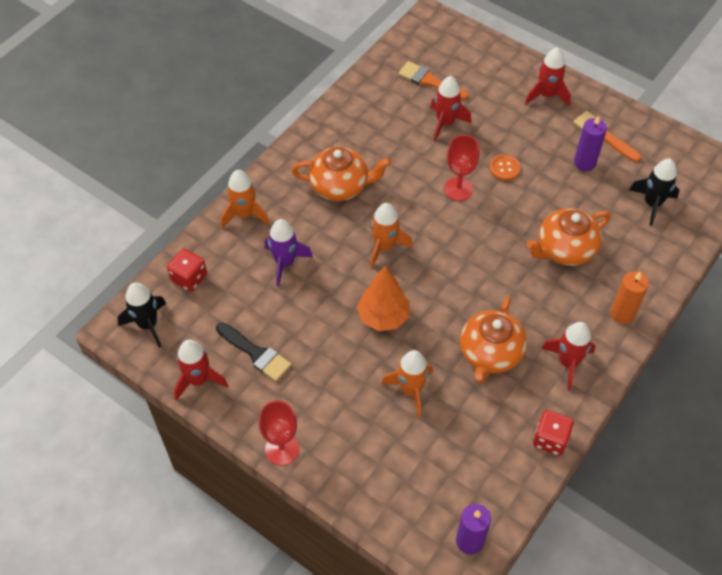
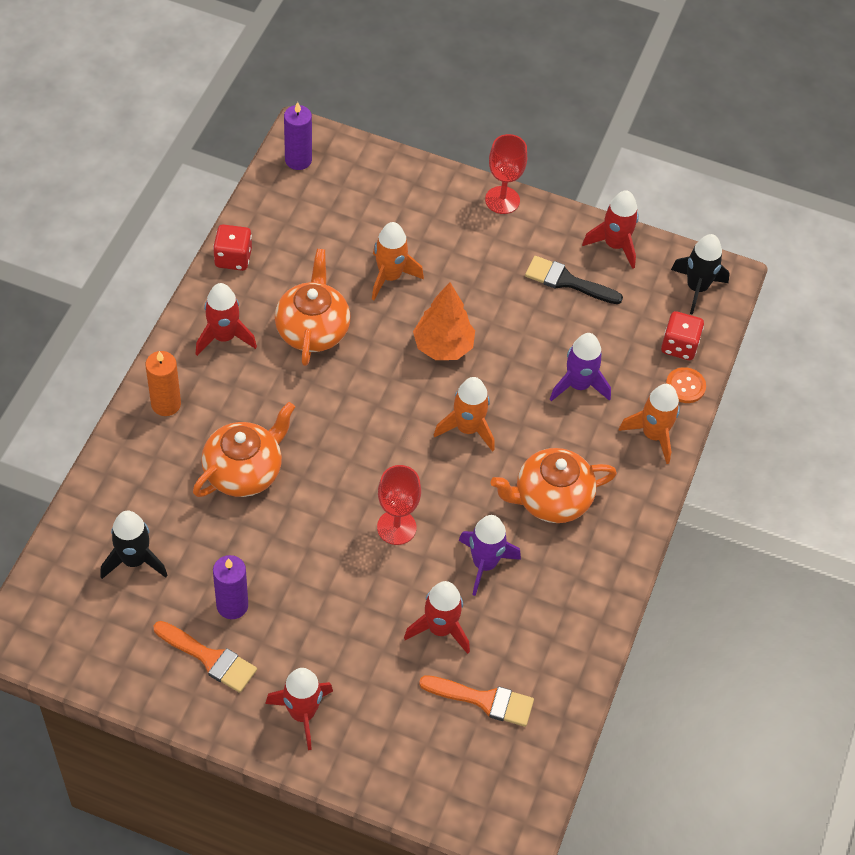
camera: 160 degrees right, 0 degrees up
orange button [490,155,521,181] -> orange button moved to [666,367,706,403]
none -> purple rocket [459,515,521,596]

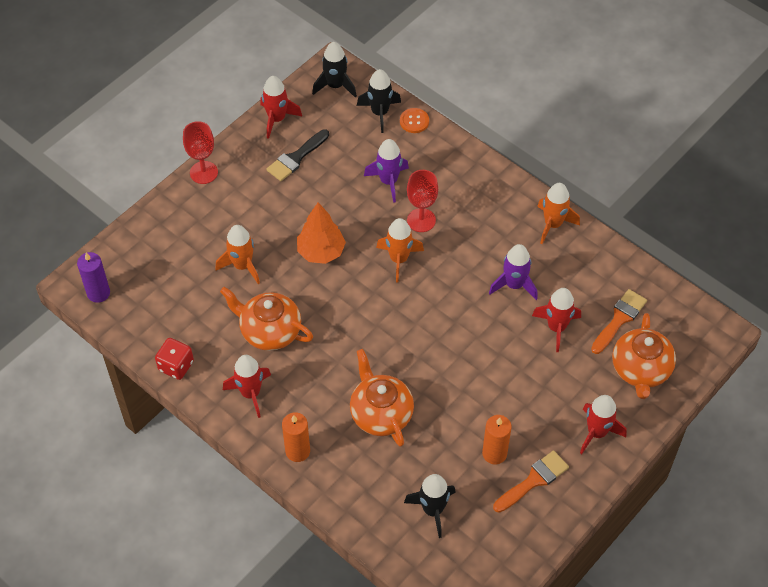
camera: 65 degrees left, 0 degrees up
purple candle [213,555,248,619] -> orange candle [482,415,512,464]
red goblet [377,465,421,545] -> red goblet moved to [407,170,438,232]
orange teapot [491,448,617,523] -> orange teapot moved to [612,313,676,399]
orange rocket [619,384,680,464] -> orange rocket moved to [537,183,580,244]
red dice [661,311,704,360] -> black rocket [357,69,401,133]

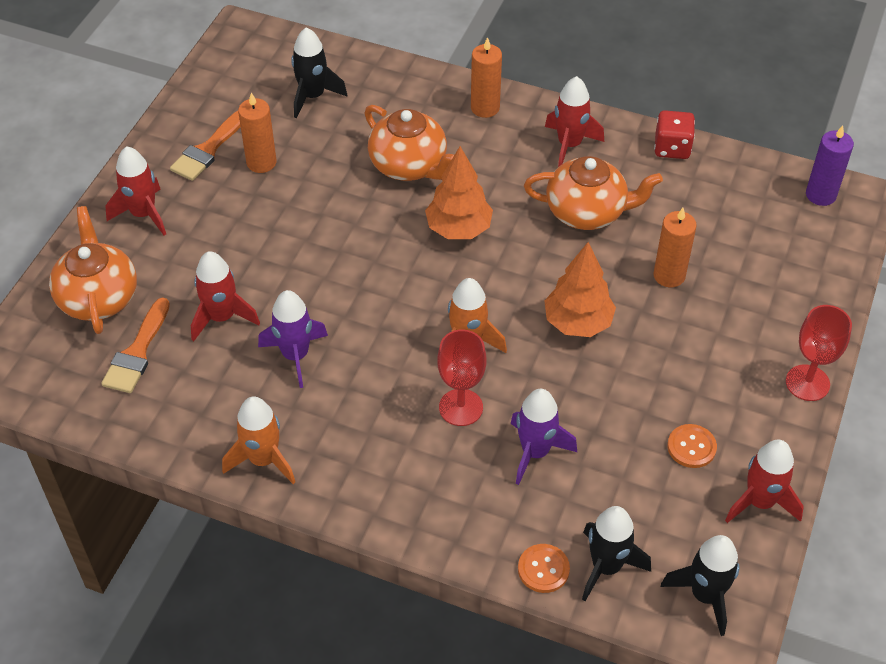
camera: 160 degrees right, 5 degrees down
orange rocket [215,225,260,284] -> orange candle [653,208,697,287]
black brush [267,129,329,181] -> orange button [667,424,717,468]
none -> orange tree [425,146,493,239]

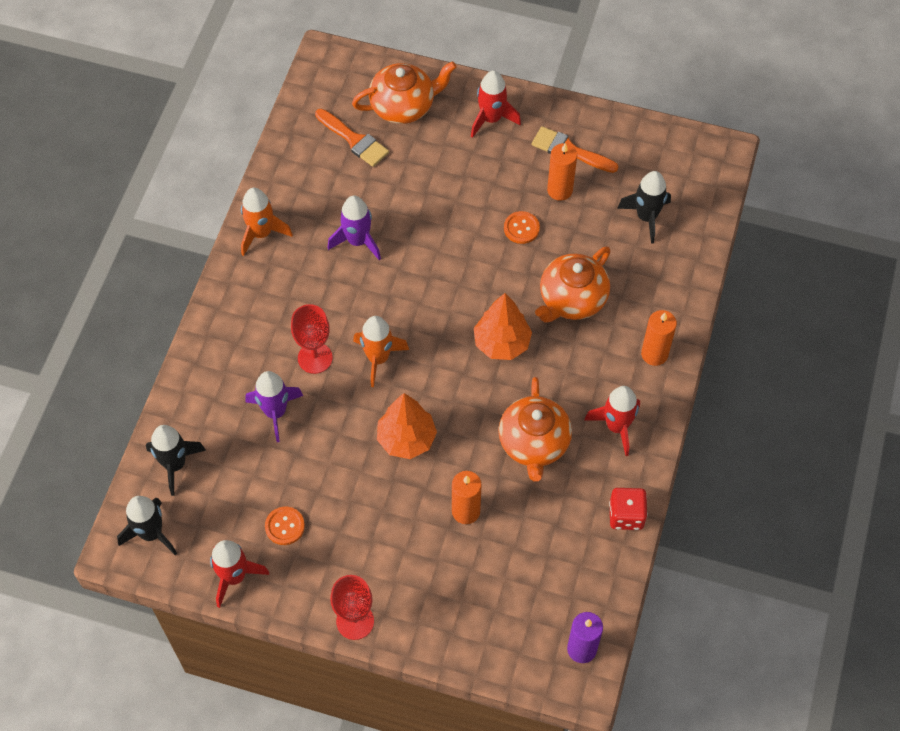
camera: 85 degrees right, 10 degrees up
orange brush [101,297,170,393] -> orange brush turned 150 degrees counterclockwise [315,109,389,167]
red rocket [191,251,260,341] -> none
orange button [518,544,570,593] -> orange button moved to [504,211,540,244]

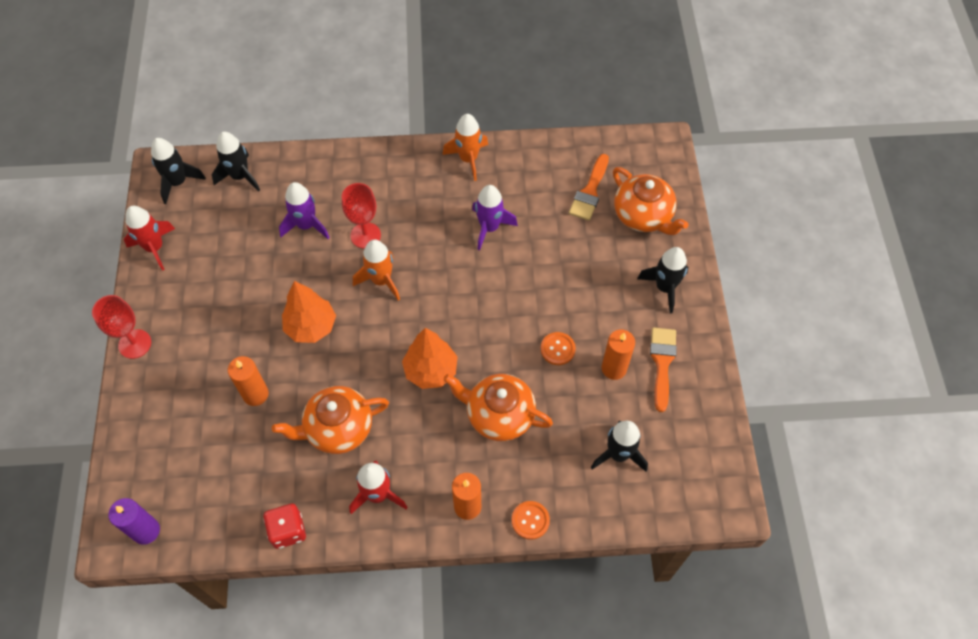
camera: 70 degrees right, 0 degrees up
orange button [265,507,305,545] -> orange button moved to [512,501,550,540]
red rocket [471,70,521,138] -> black rocket [637,247,688,314]

